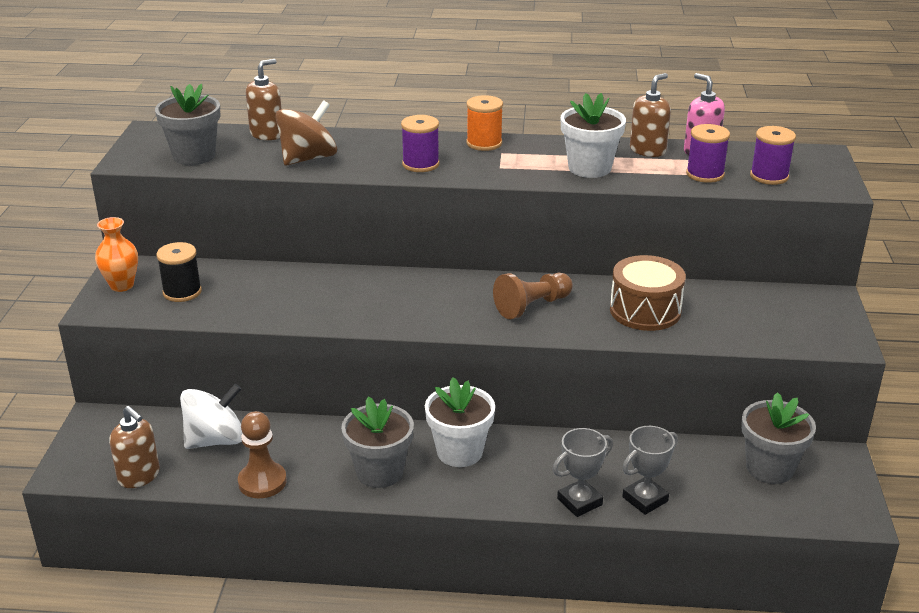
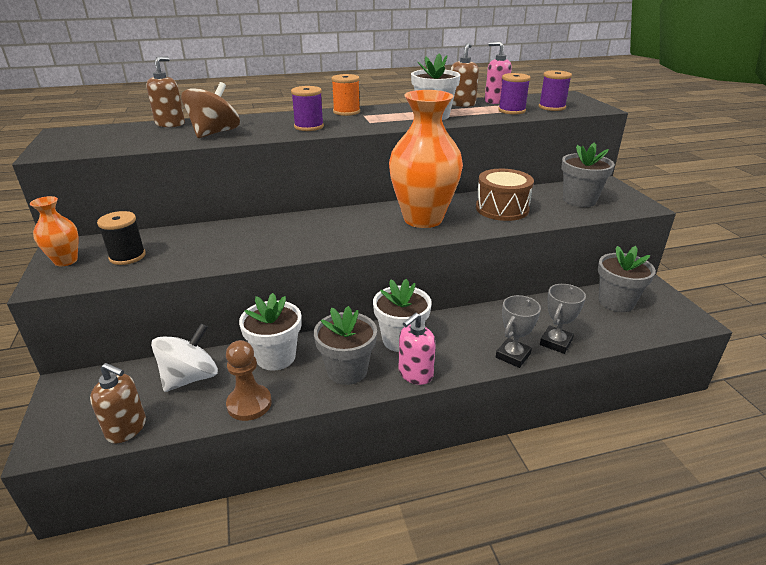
camera: 20 degrees left, 0 degrees up
grey flower pot [155,84,220,165] -> grey flower pot moved to [561,142,615,207]
brown pawn [493,273,573,319] -> orange vase [389,90,463,228]
none -> white flower pot [239,293,302,371]
none -> pink soap dispenser [399,313,436,385]

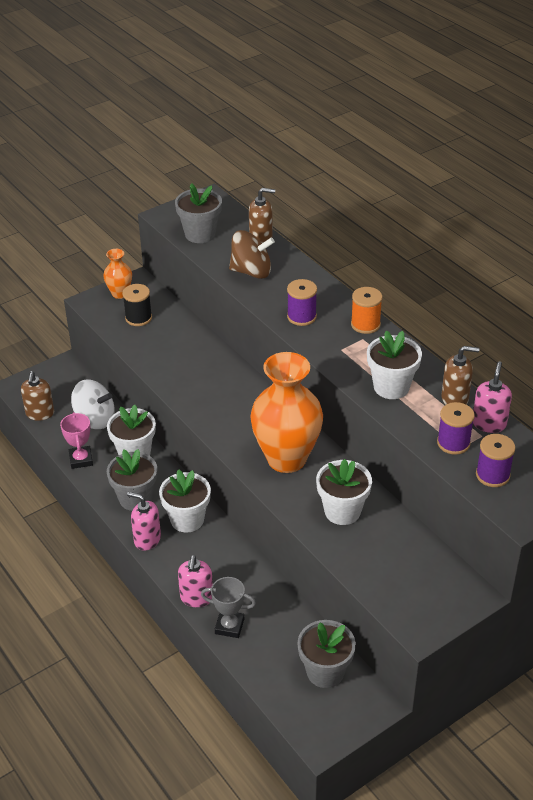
camera: 70 degrees right, 10 degrees up
brown pawn [226,340,272,421] -> pink trophy [60,412,93,469]
brown drum [476,169,534,221] -> white flower pot [316,459,372,525]
grey trophy [496,295,541,368] -> pink soap dispenser [178,555,213,607]
grey flower pot [561,142,615,207] -> grey flower pot moved to [175,183,222,243]

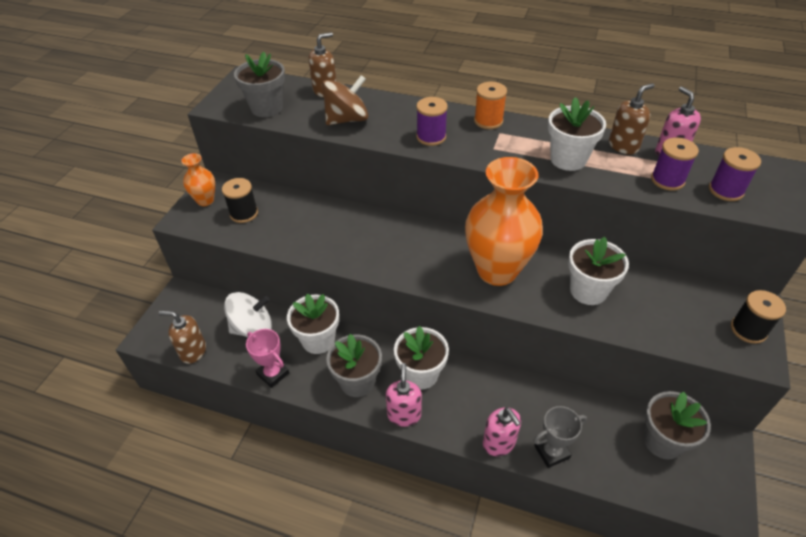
camera: 35 degrees left, 5 degrees up
brown soap dispenser [21,371,54,421] -> brown soap dispenser turned 135 degrees clockwise [159,311,206,364]
pink soap dispenser [127,492,161,551] -> pink soap dispenser turned 105 degrees clockwise [386,363,422,427]
none -> black spool [731,290,786,344]

